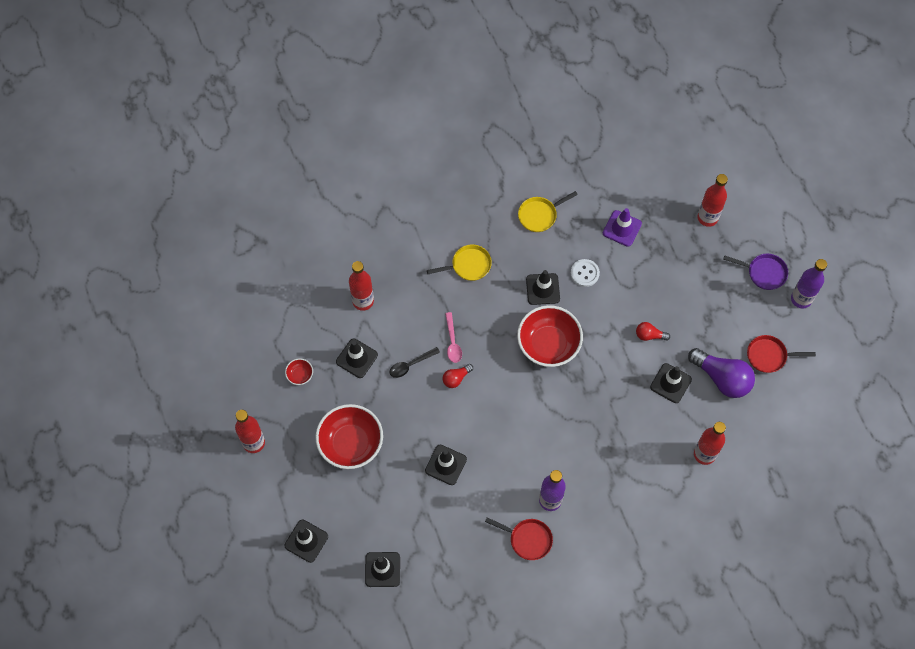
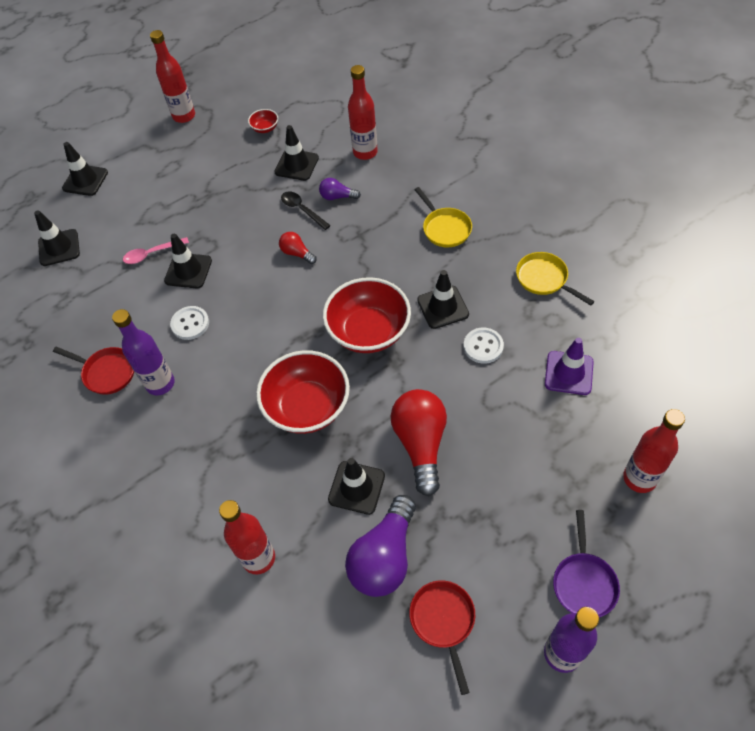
camera: 80 degrees right, 10 degrees down
red bowl [316,404,383,469] -> red bowl moved to [256,350,350,434]
pink spoon [445,312,462,363] -> pink spoon moved to [123,237,189,264]
red pan [485,517,553,560] -> red pan turned 75 degrees counterclockwise [53,347,134,395]
red light bulb [636,322,670,341] -> red light bulb [391,389,447,496], size x2.03
none -> white button [170,306,209,340]
none -> purple light bulb [319,178,361,200]

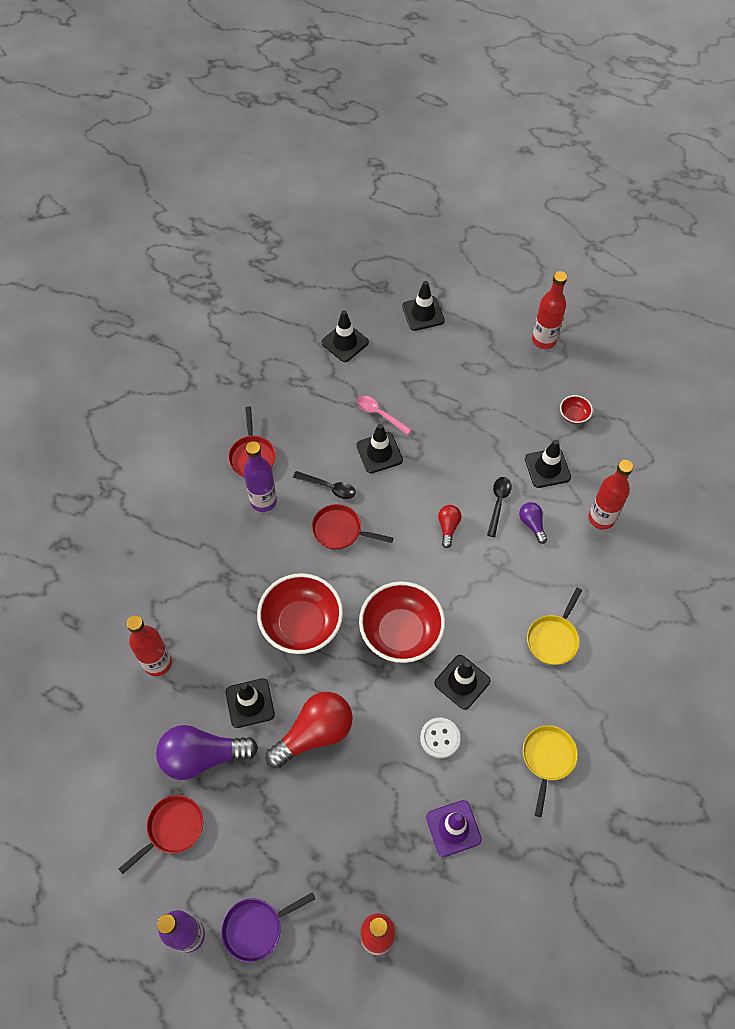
camera: 55 degrees right, 5 degrees up
white button [170,306,209,340] -> black spoon [293,471,356,499]
none -> red pan [312,504,393,550]

